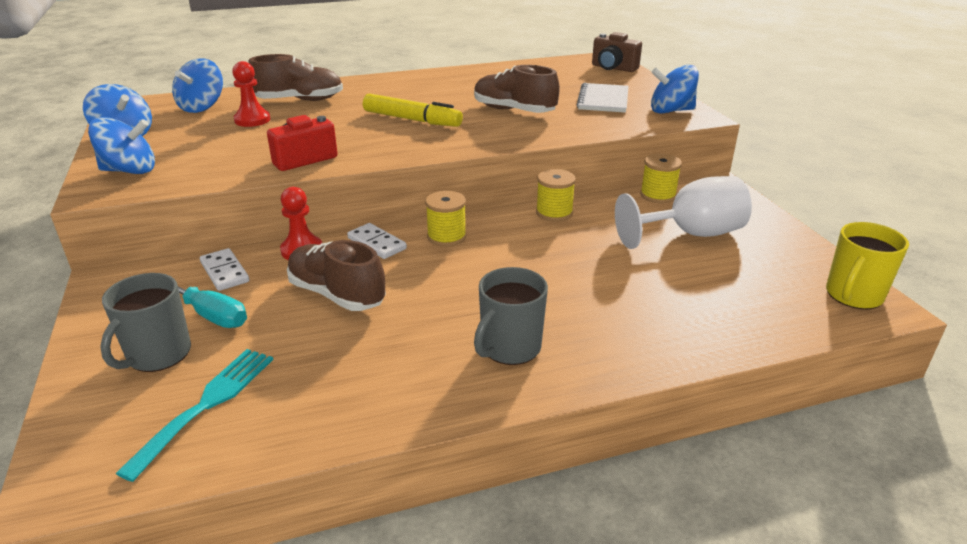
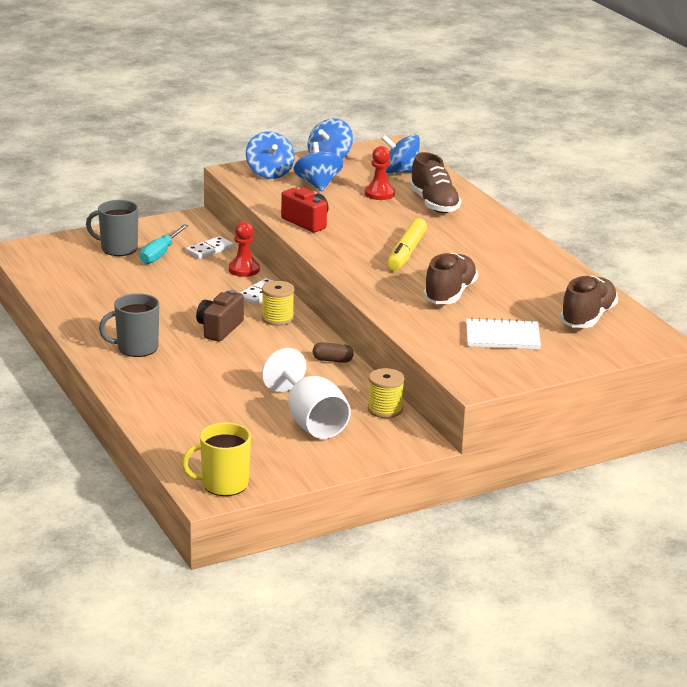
camera: 80 degrees right, 5 degrees down
turquoise fork [116,349,273,482] -> none
brown shoe [287,240,386,311] -> brown shoe moved to [560,276,618,328]
grey mug [474,267,548,365] -> grey mug turned 45 degrees counterclockwise [99,293,159,357]
yellow spool [536,169,576,222] -> brown capsule [313,342,354,363]
brown camera [592,32,642,72] -> brown camera moved to [196,290,244,342]
blue spinning top [651,65,699,114] -> blue spinning top moved to [294,142,343,191]
yellow mug [826,222,909,309] -> yellow mug turned 45 degrees counterclockwise [182,423,251,496]

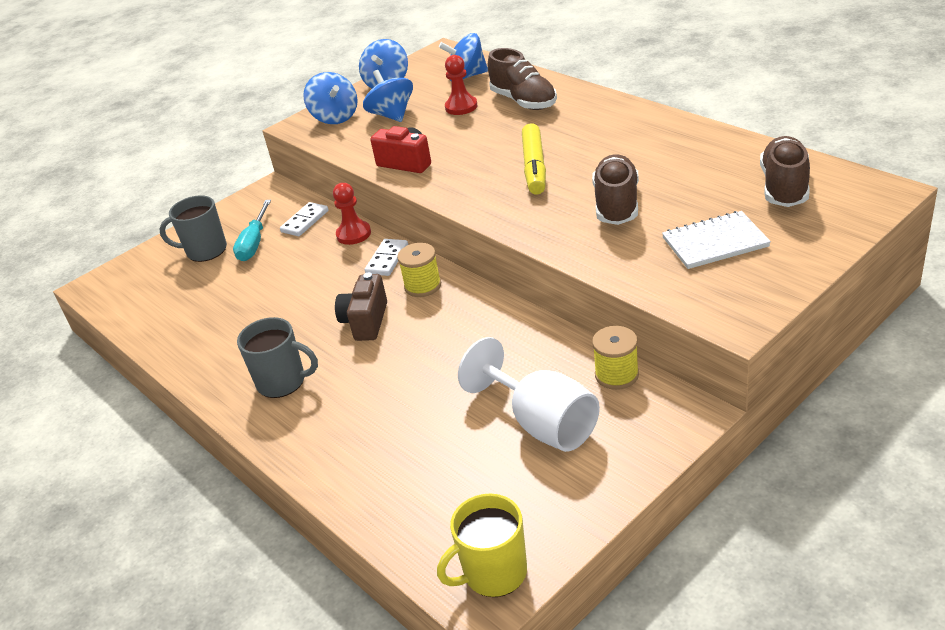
camera: 10 degrees left, 10 degrees up
grey mug [99,293,159,357] -> grey mug turned 135 degrees counterclockwise [237,317,318,398]
brown capsule [313,342,354,363] -> none

